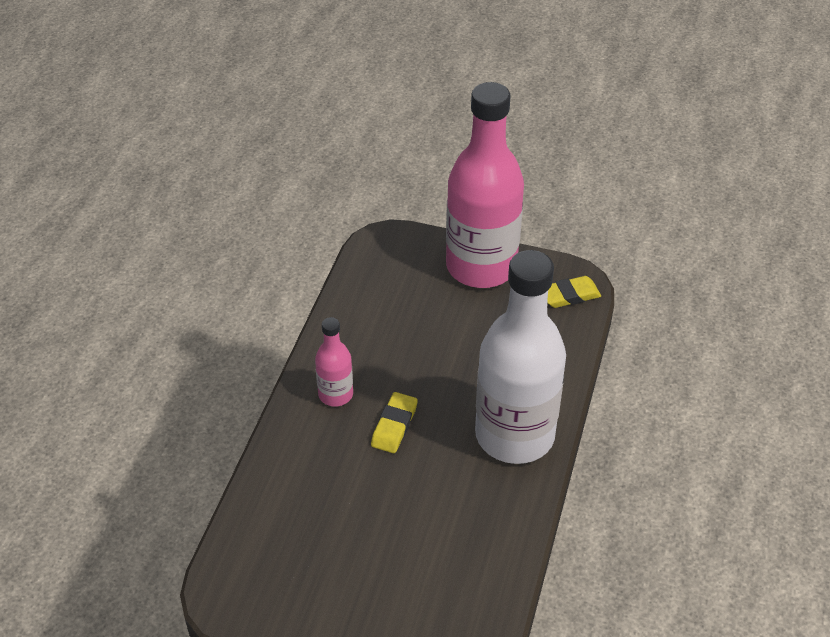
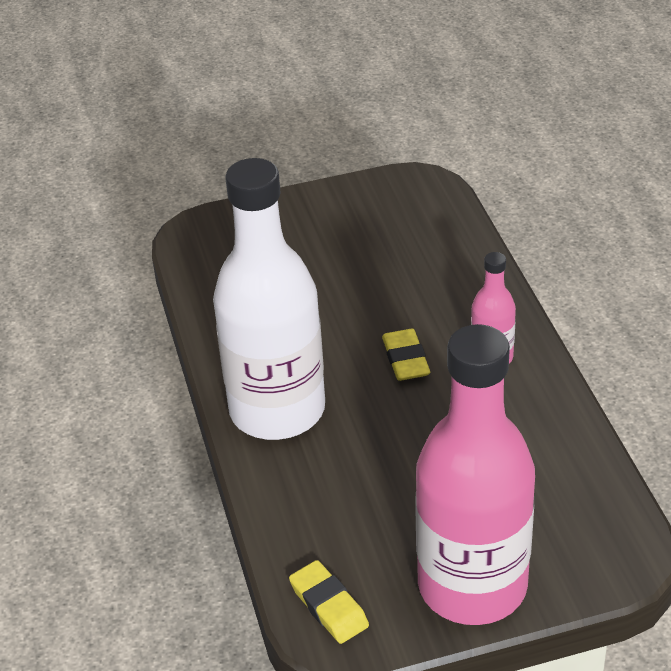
camera: 150 degrees right, 5 degrees down
yellow eraser [547,276,601,308] -> yellow eraser turned 75 degrees counterclockwise [289,560,369,644]

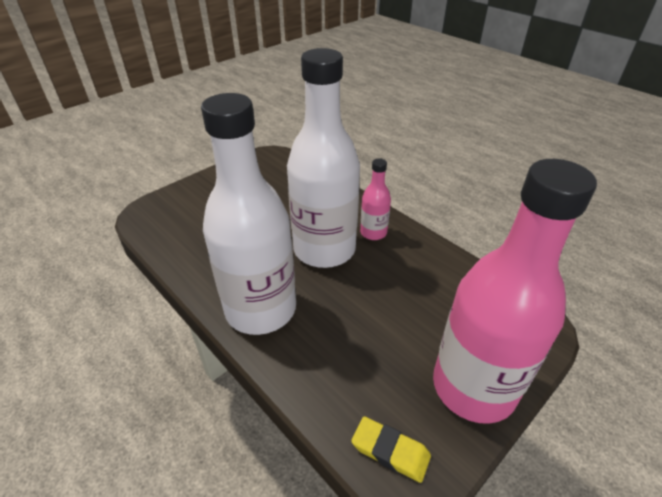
camera: 30 degrees left, 0 degrees up
yellow eraser [382,329,430,381] -> white bottle [287,48,360,268]

